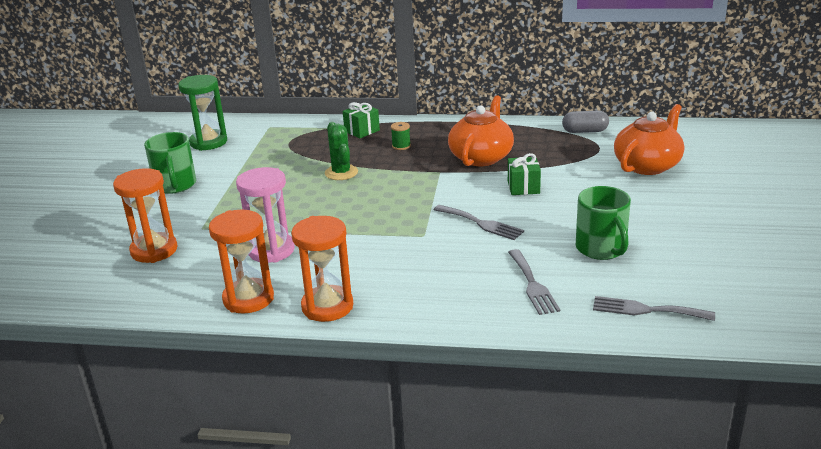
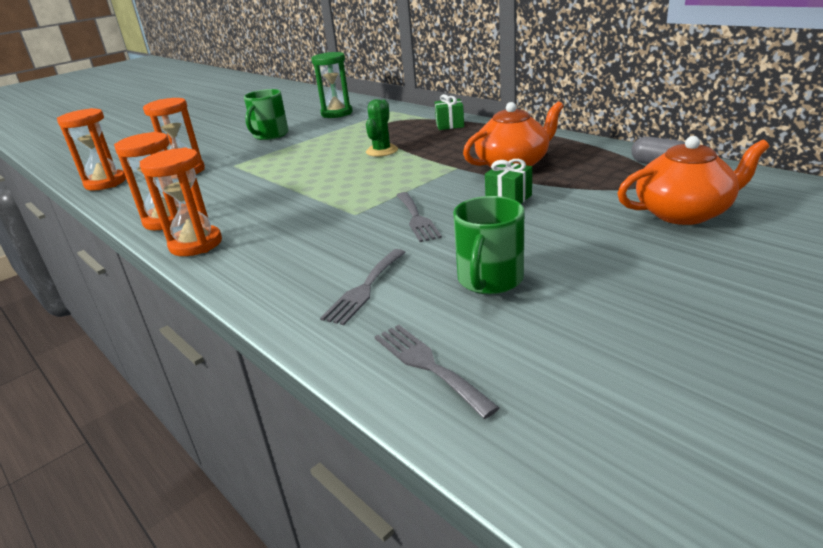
camera: 40 degrees right, 0 degrees up
pink hourglass [236,167,295,263] -> none
green spool [391,122,411,150] -> none
none -> orange hourglass [57,108,126,190]

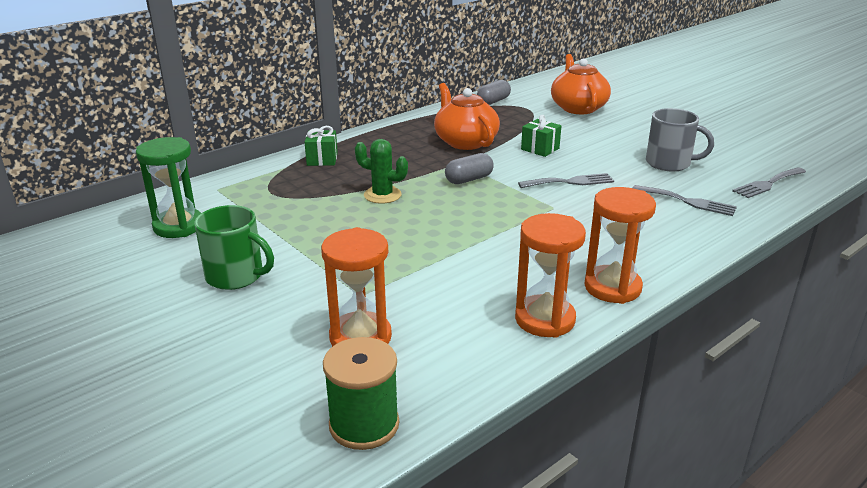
camera: 90 degrees left, 0 degrees up
orange hourglass [57,108,126,190] -> green spool [323,337,399,450]
green mug [453,196,524,294] -> grey mug [646,108,714,172]
none -> grey capsule [445,153,494,184]

